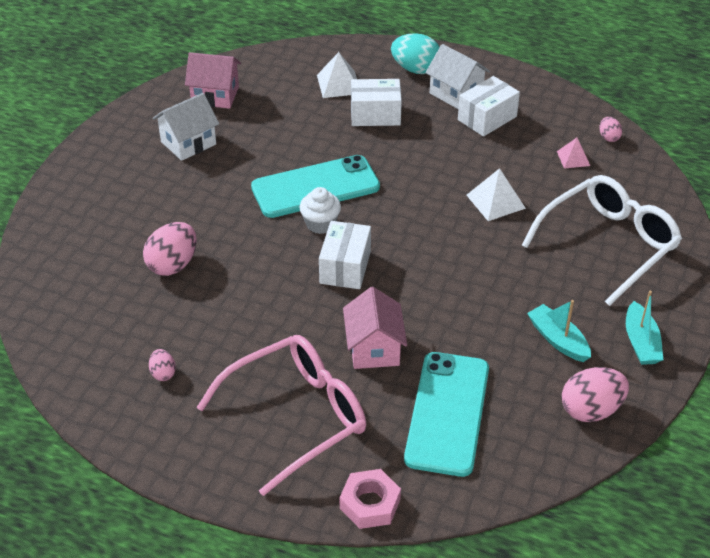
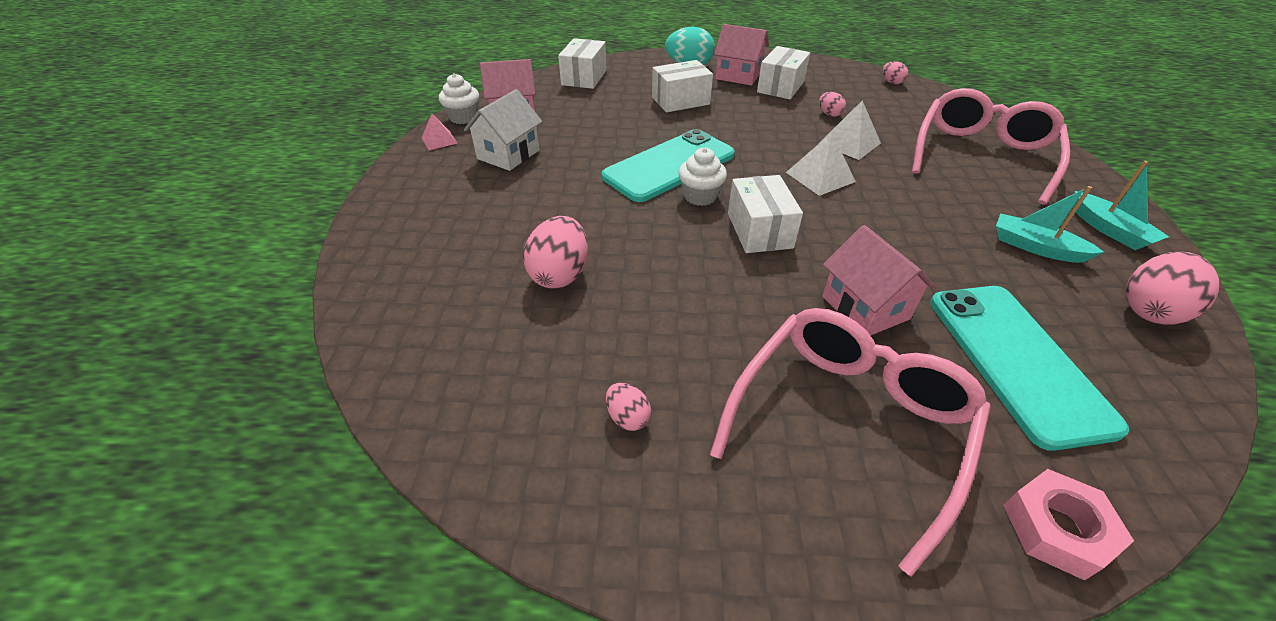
camera: 20 degrees left, 0 degrees up
white pyramid [317,52,357,98] -> white pyramid moved to [786,133,856,196]
white house [425,44,490,109] -> pink house [714,24,769,86]
white glasses [522,175,682,306] -> pink glasses [912,88,1070,205]
pink pyramid [557,138,590,169] -> pink pyramid moved to [422,114,458,150]
none -> white cupcake [439,73,479,124]
none -> white box [558,38,607,89]
none -> pink egg [819,92,846,117]

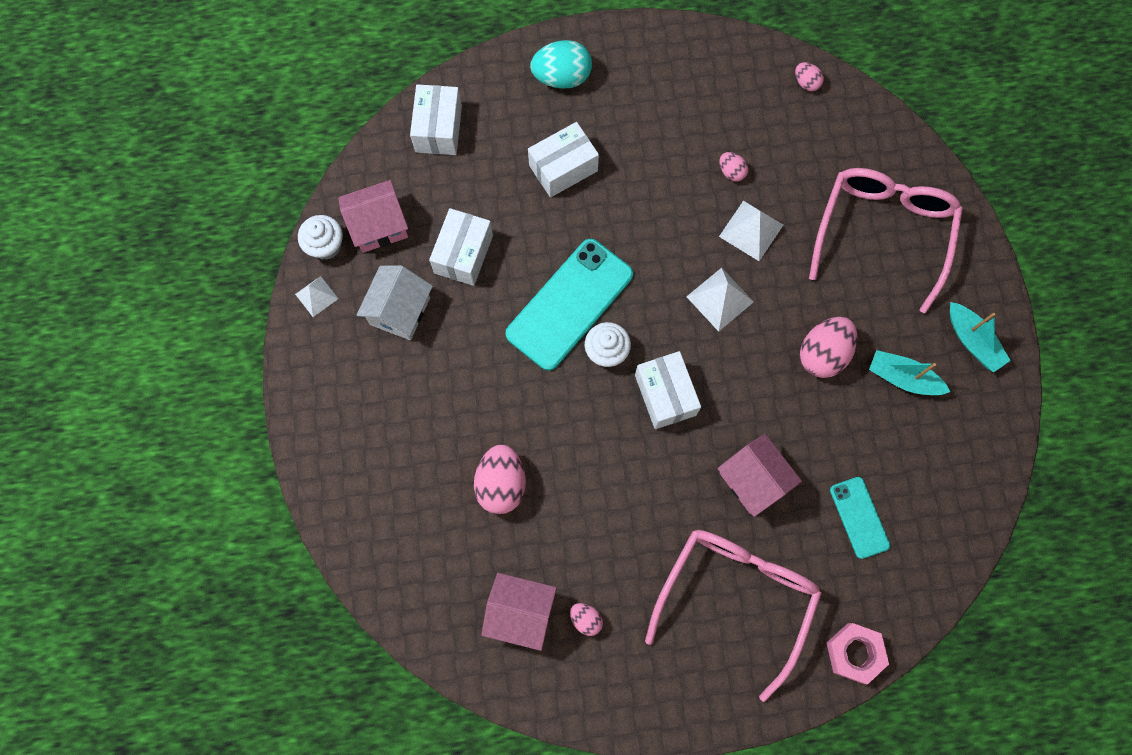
camera: 10 degrees left, 30 degrees up
pink pyramid [422,114,458,150] -> white pyramid [295,276,338,317]
pink house [714,24,769,86] -> pink house moved to [481,573,557,651]
white box [757,46,810,99] -> white box moved to [429,208,493,286]
turquoise phone [930,286,1129,451] -> turquoise phone [830,477,890,559], size x0.53
pink egg [1126,252,1219,325] -> pink egg moved to [800,317,857,378]

